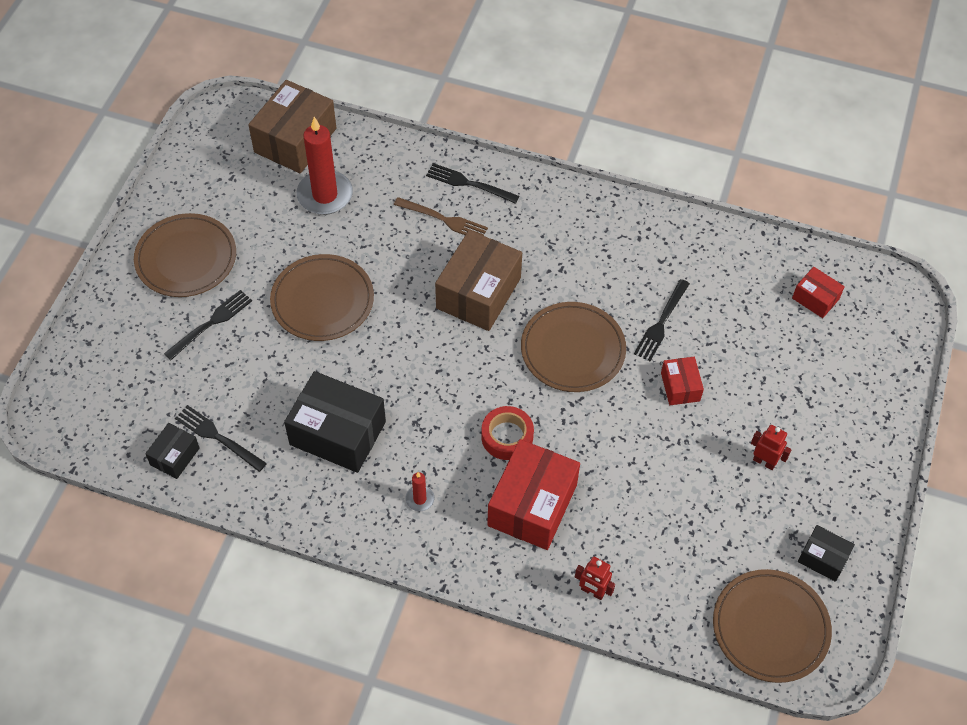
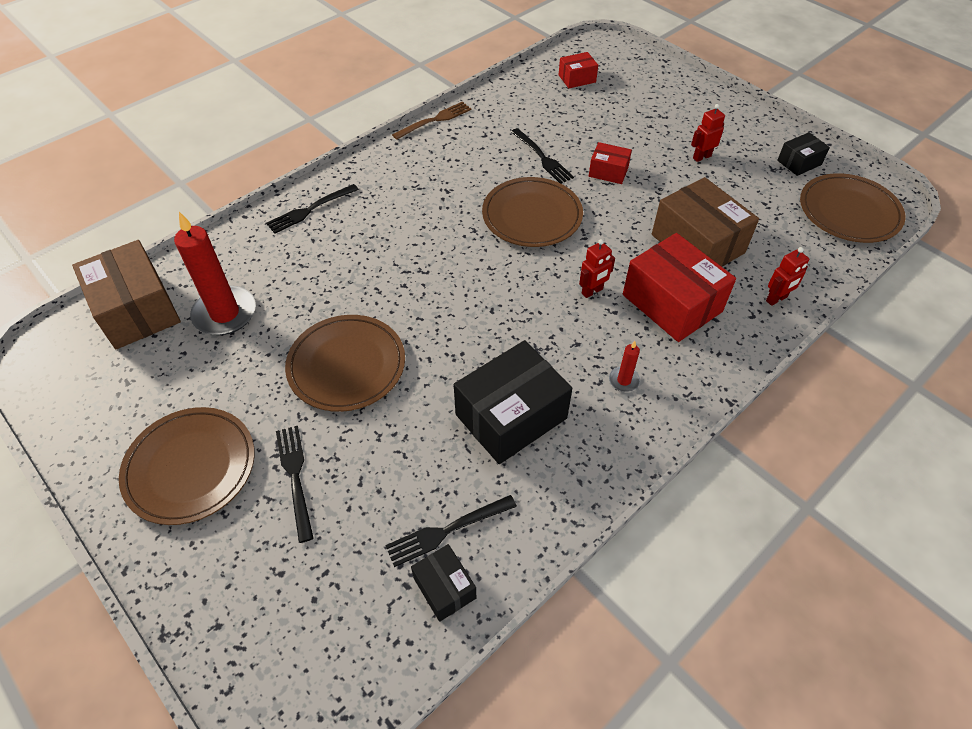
camera: 60 degrees left, 5 degrees down
brown fork [394,197,488,236] -> brown fork moved to [392,101,471,140]
brown box [435,230,522,331] -> brown box moved to [652,177,759,267]
red tape [481,406,534,460] -> red robot [579,239,615,298]

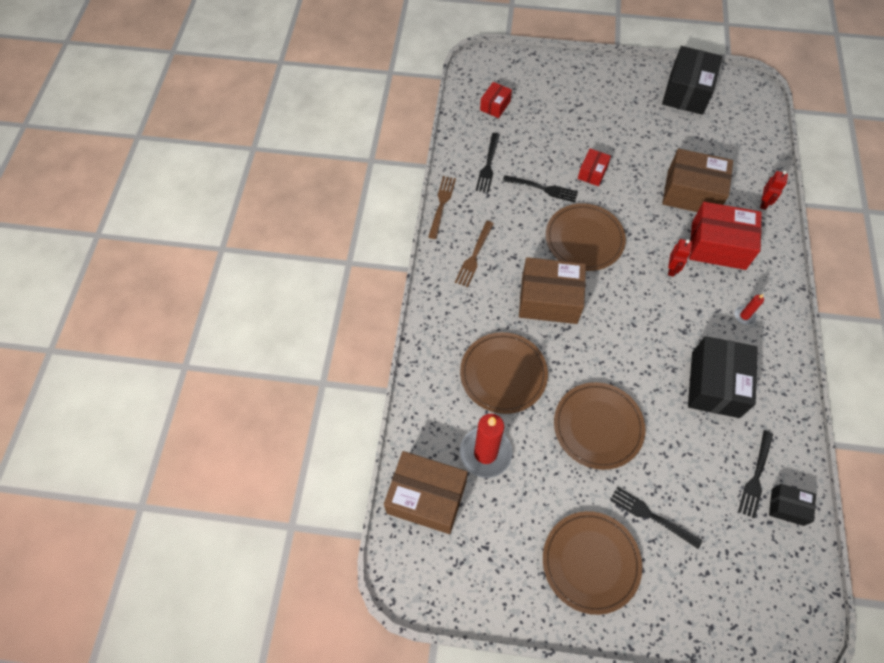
camera: 40 degrees left, 10 degrees up
black fork [266,184,359,234] -> black fork moved to [476,133,500,193]
red box [589,142,632,184] -> red box turned 45 degrees counterclockwise [578,149,611,186]
red robot [691,104,725,162] -> none
black box [777,132,830,176] -> black box [662,46,722,115], size x1.95
brown plate [800,173,906,243] -> brown plate moved to [460,332,548,414]
none -> brown fork [455,221,494,287]
none -> brown box [519,257,586,324]

